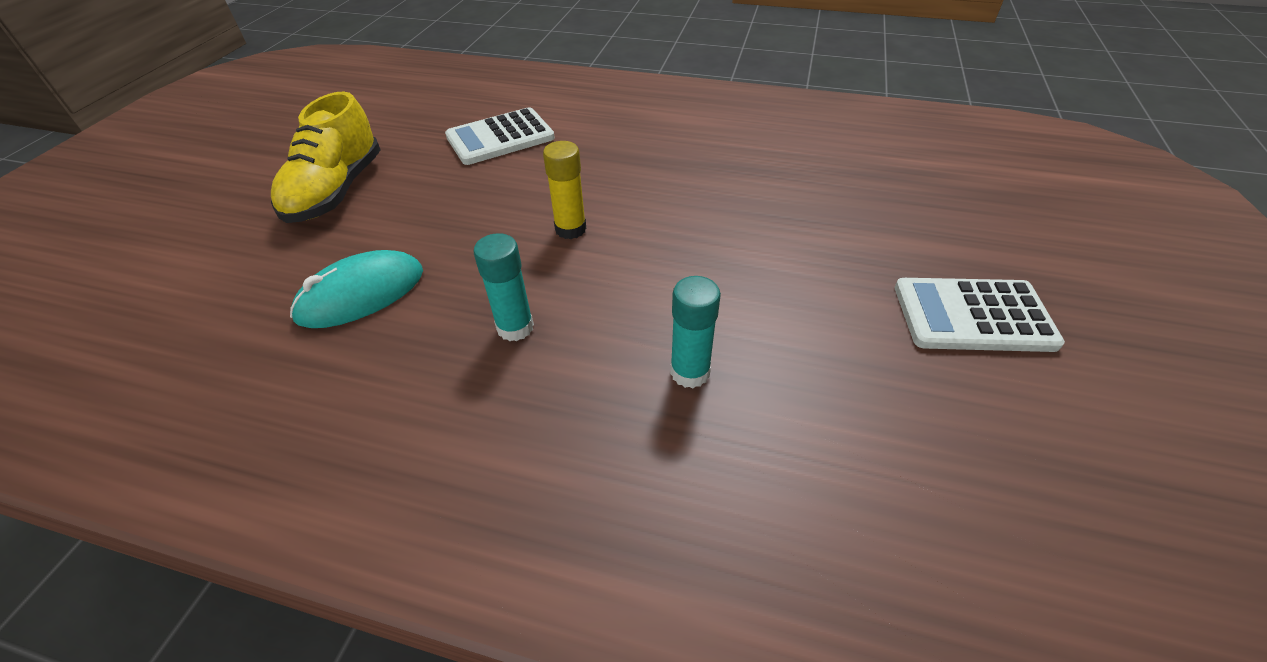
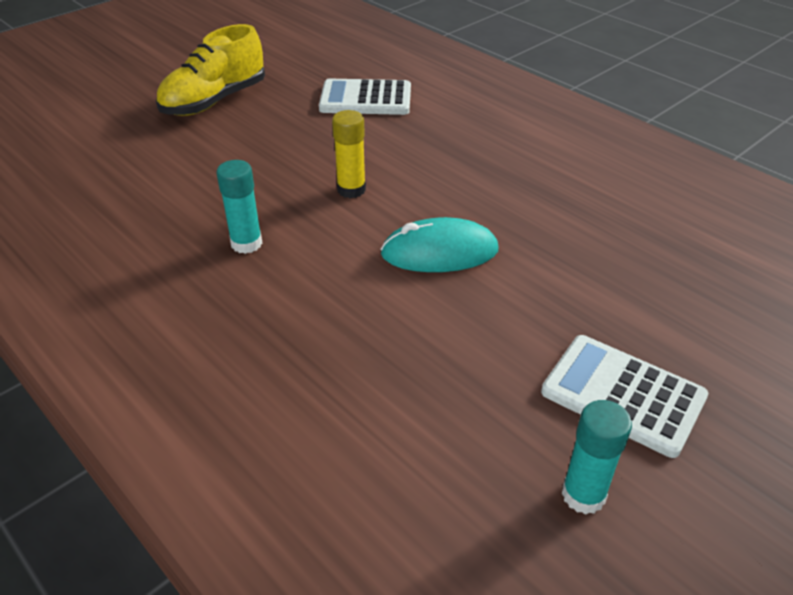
camera: 30 degrees right, 5 degrees down
turquoise mouse [290,250,423,328] -> turquoise mouse moved to [380,217,499,272]
turquoise glue stick [670,276,721,388] -> turquoise glue stick moved to [562,400,632,514]

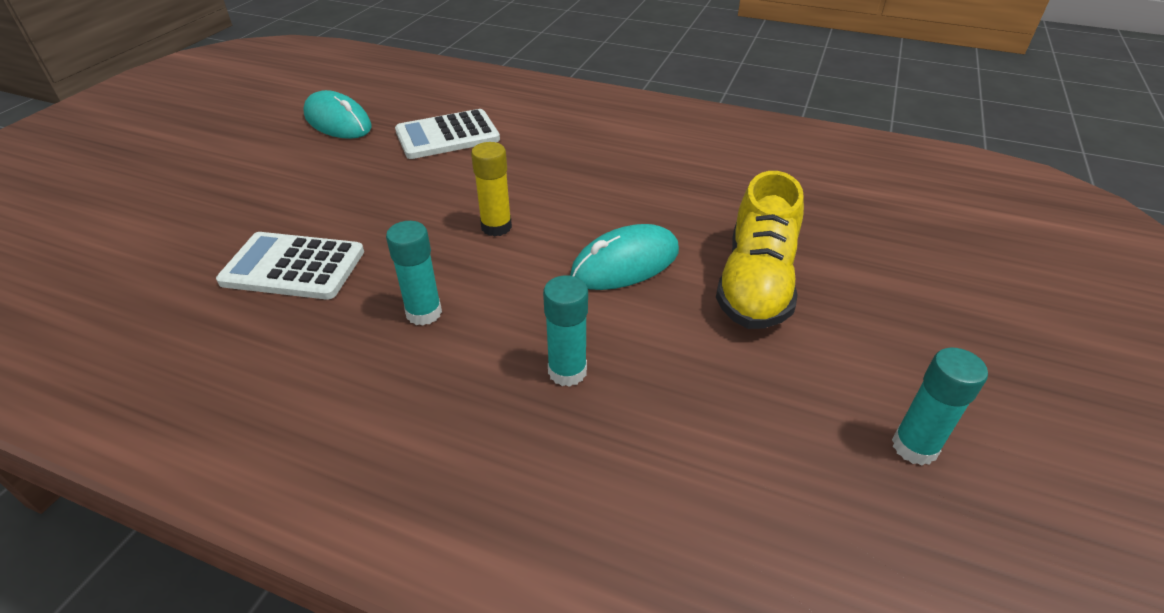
camera: 25 degrees left, 0 degrees up
yellow shoe [156,24,265,116] -> yellow shoe moved to [716,171,804,329]
white calculator [541,335,708,458] -> white calculator moved to [216,232,364,300]
none -> turquoise mouse [303,90,372,139]
none -> turquoise glue stick [543,276,588,387]

